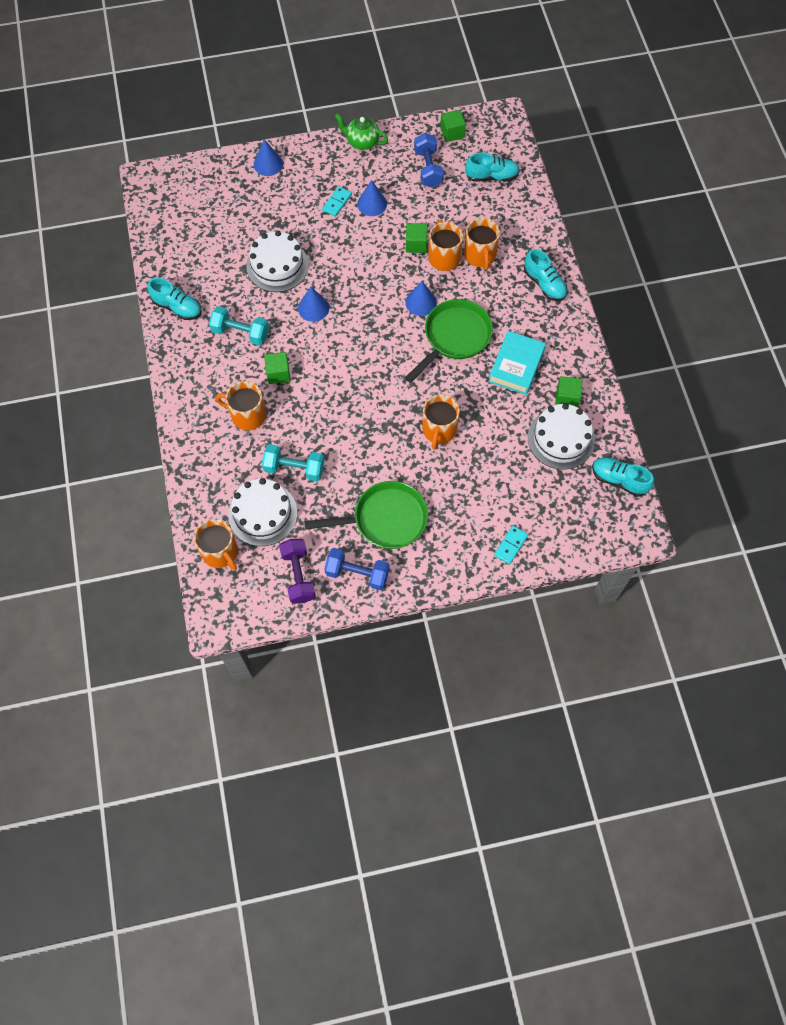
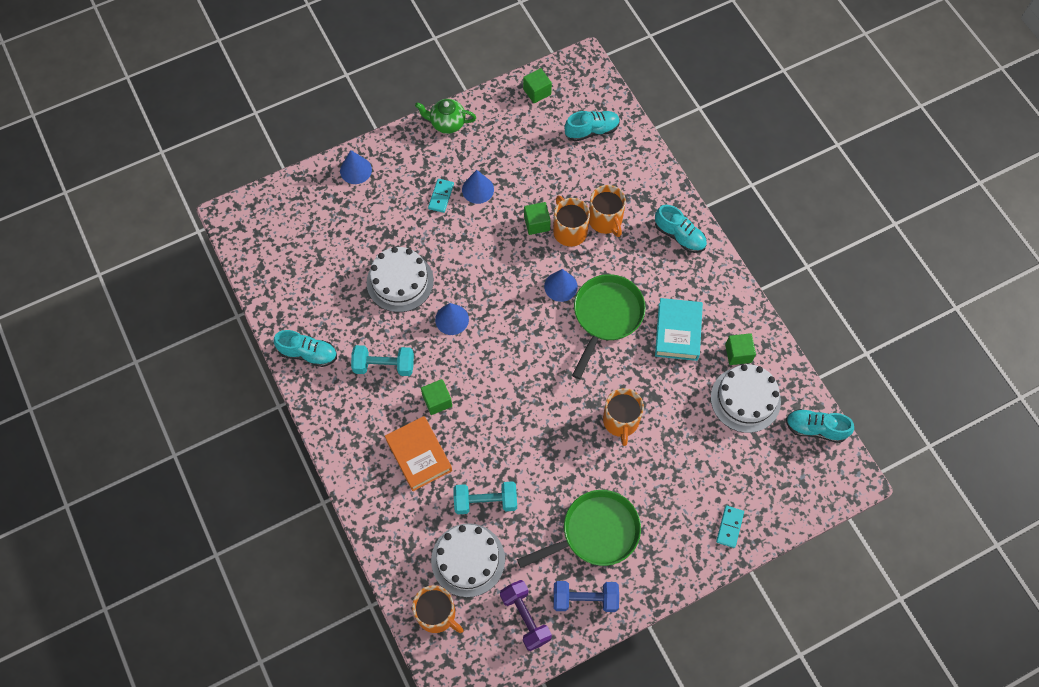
camera: 15 degrees left, 0 degrees up
orange mug [216,381,266,430] -> orange book [385,416,452,491]
blue dumbbell [414,133,444,188] -> none

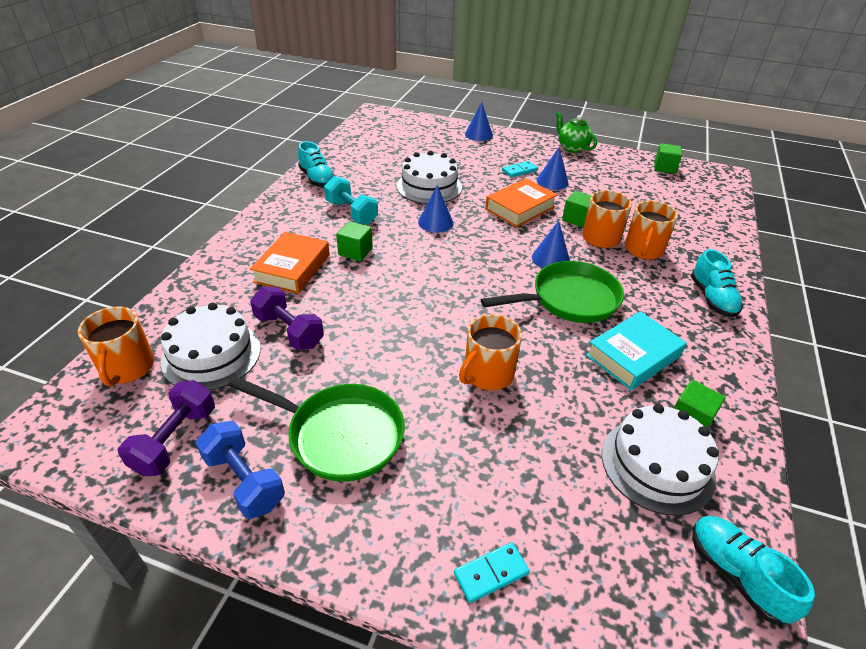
camera: 45 degrees right, 25 degrees down
turquoise dumbbell [453,481,517,514] -> purple dumbbell [250,287,324,350]
turquoise shoe [564,111,620,142] -> none
none -> orange book [485,178,557,227]

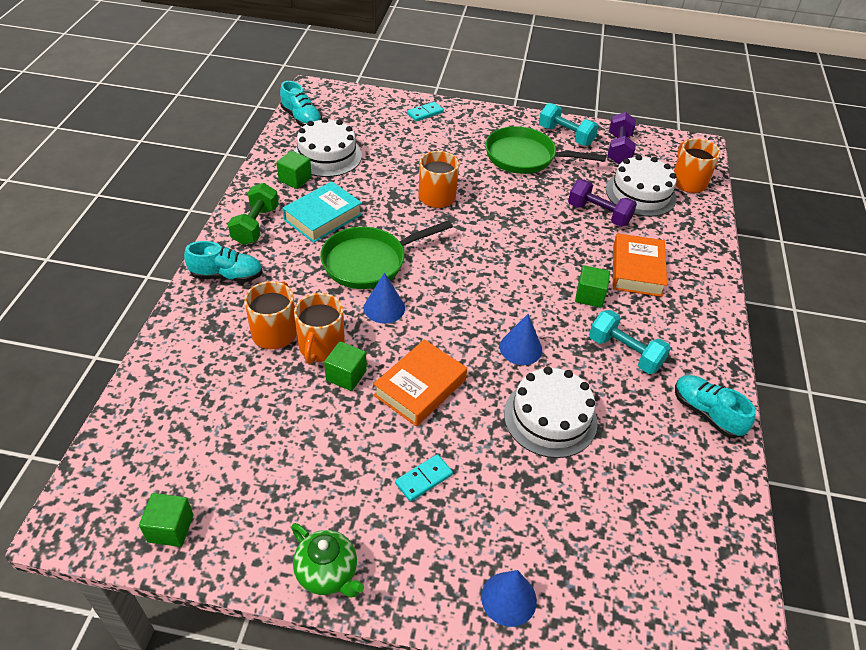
camera: 170 degrees right, 5 degrees up
blue dumbbell [196,421,285,519] -> turquoise dumbbell [539,103,599,146]
blue cone [537,147,568,190] -> none
turquoise shoe [691,249,743,318] -> turquoise shoe turned 105 degrees clockwise [184,241,263,282]
none -> green dumbbell [228,183,279,245]

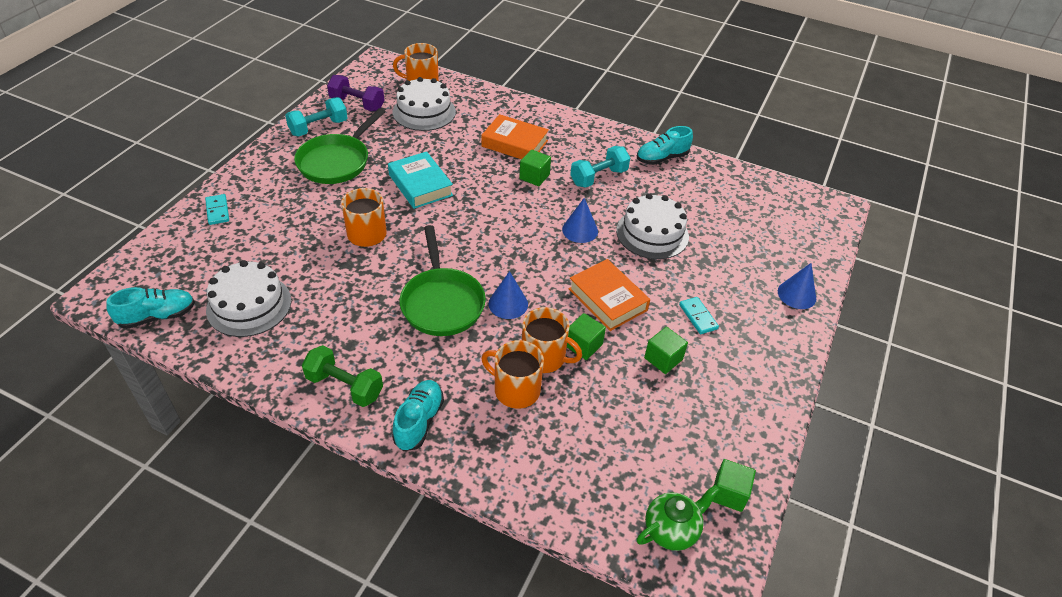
camera: 75 degrees left, 0 degrees up
green cube [276,151,312,189] -> green cube moved to [644,327,688,374]
turquoise book [283,181,362,243] -> turquoise book moved to [388,151,453,209]
green teapot [291,523,364,598] -> green teapot moved to [637,485,720,551]
purple dumbbell [568,179,637,227] -> none

